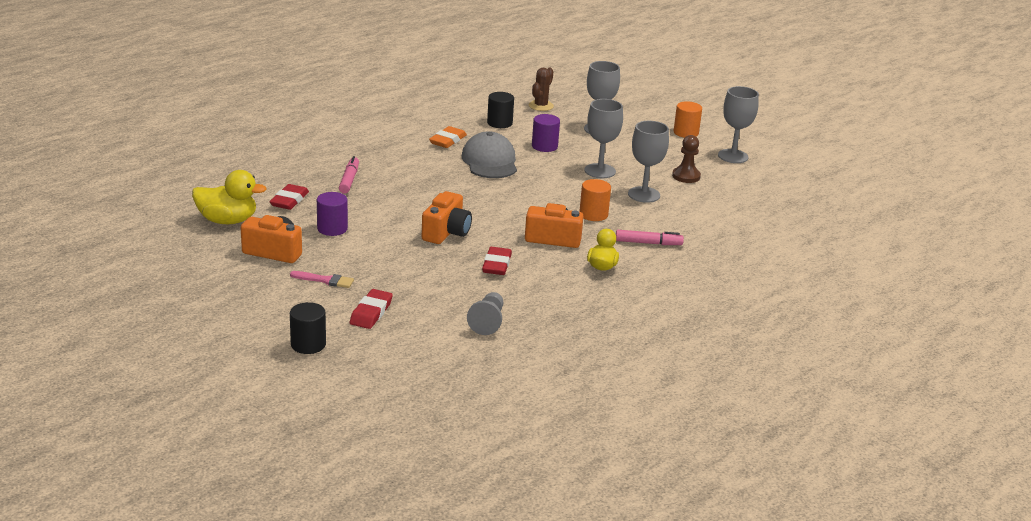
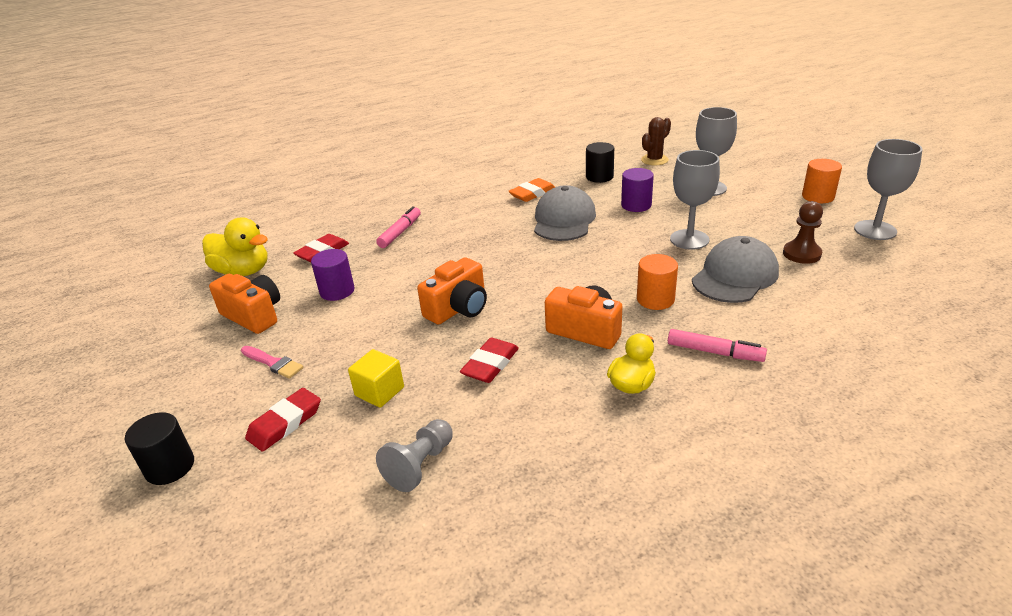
camera: 25 degrees right, 5 degrees up
grey goblet [628,121,669,203] -> grey cap [692,236,779,303]
none -> yellow cube [348,349,404,408]

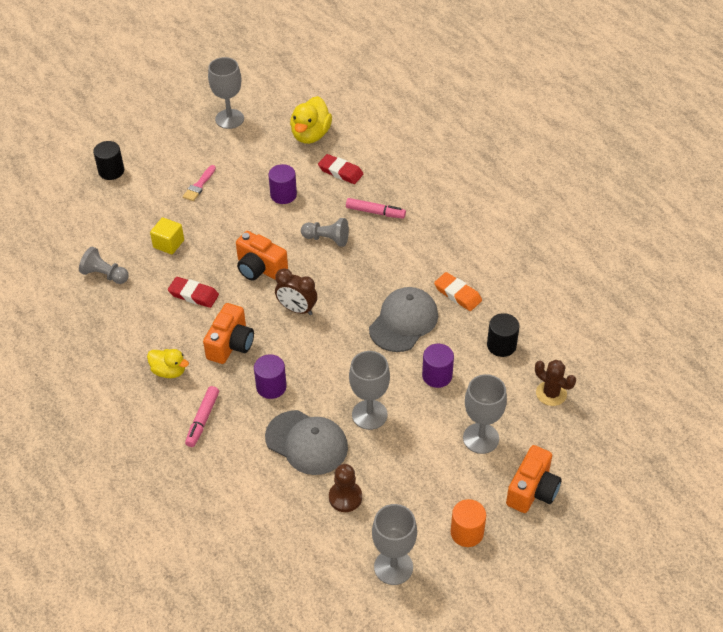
camera: 80 degrees right, 15 degrees up
orange camera [209,274,280,334] -> orange camera moved to [506,445,562,513]
red eraser [245,388,321,452] -> none
grey cap [534,185,596,241] -> grey cap turned 60 degrees counterclockwise [369,287,438,352]
orange cylinder [637,254,678,310] -> purple cylinder [254,354,287,399]
none -> grey goblet [208,57,244,129]
none -> brown clock [275,268,317,315]
none -> grey pawn [301,218,349,247]

